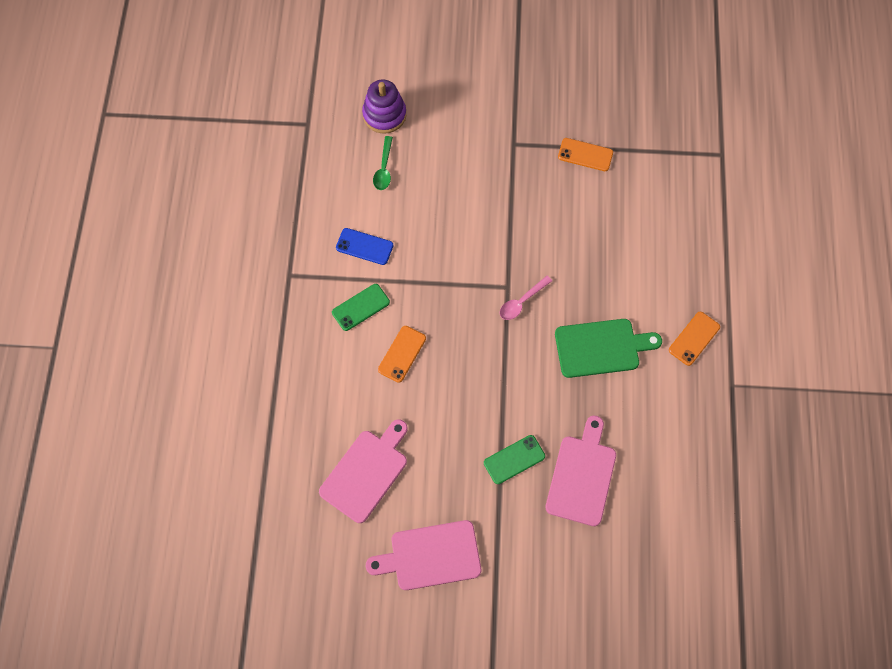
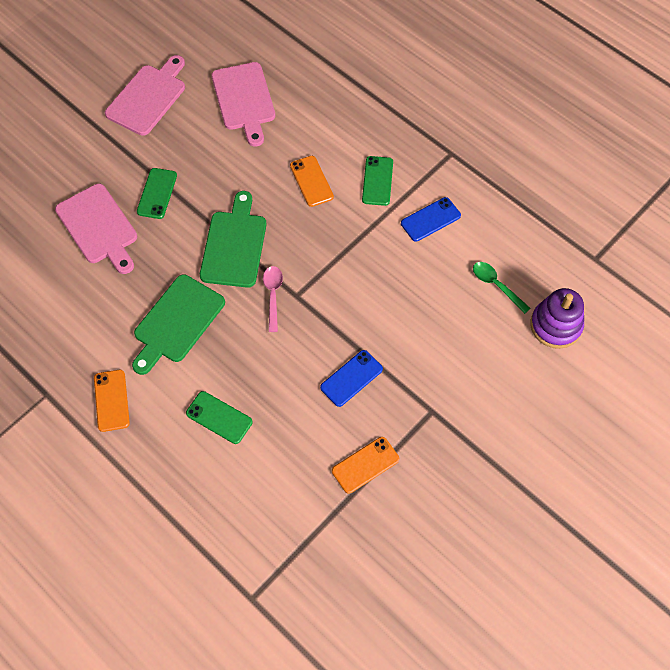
camera: 130 degrees right, 5 degrees down
none -> green phone [186,391,253,444]
none -> green cutting board [200,191,266,288]
none -> blue phone [320,350,383,407]

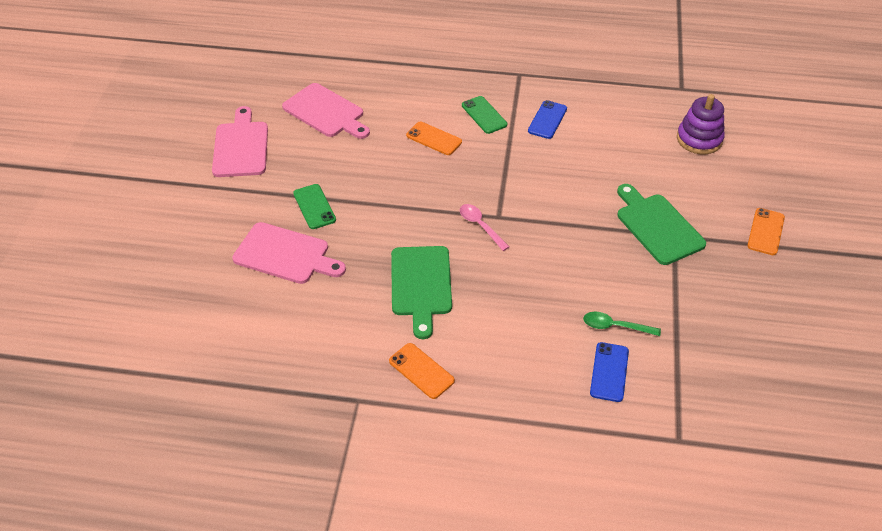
camera: 35 degrees left, 15 degrees down
green phone [186,391,253,444] -> none
green cutting board [200,191,266,288] -> green cutting board moved to [617,184,706,265]
blue phone [320,350,383,407] -> blue phone moved to [590,342,629,402]
orange phone [332,437,399,494] -> orange phone moved to [747,208,785,255]
green spoon [473,262,530,314] -> green spoon moved to [583,312,661,336]

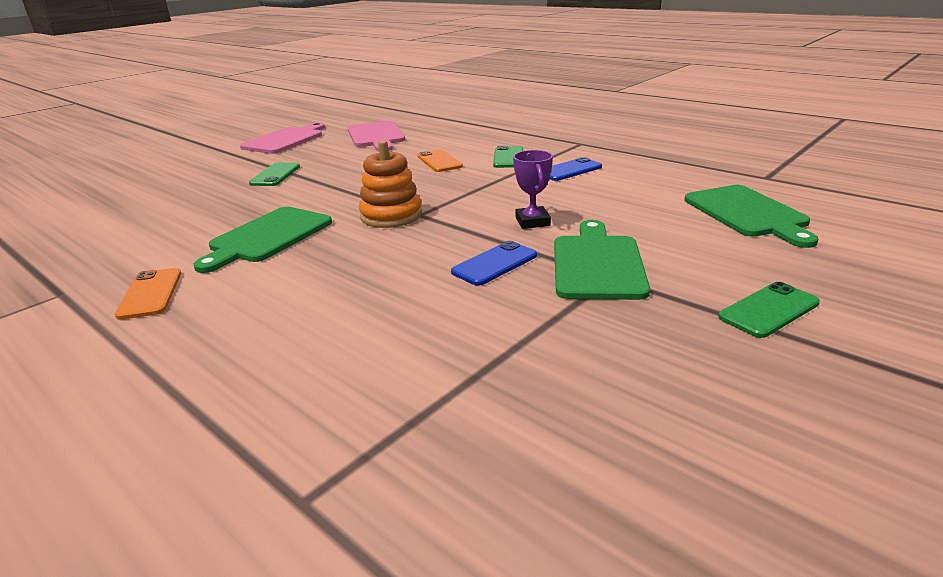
camera: 35 degrees right, 20 degrees down
pink cutting board [232,222,346,284] -> none
pink spoon [460,204,509,251] -> orange stacking toy [359,140,422,228]
green spoon [583,312,661,336] -> none
blue phone [590,342,629,402] -> blue phone moved to [451,241,537,286]
purple stacking toy [677,94,725,154] -> green cutting board [685,185,818,248]
orange phone [747,208,785,255] -> green phone [718,282,820,338]
none -> purple trophy [513,150,553,229]

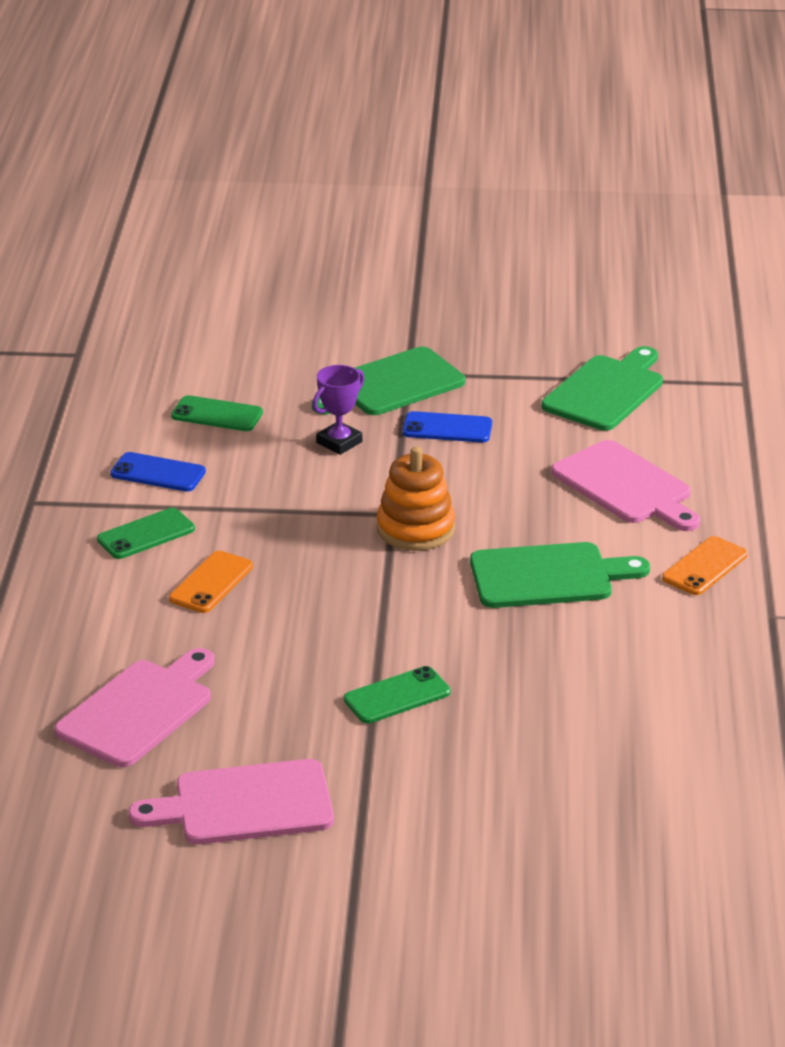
camera: 130 degrees left, 5 degrees up
green cutting board [685,185,818,248] -> green cutting board moved to [542,346,663,431]
green phone [718,282,820,338] -> green phone moved to [171,395,263,431]
none -> pink cutting board [551,440,700,531]

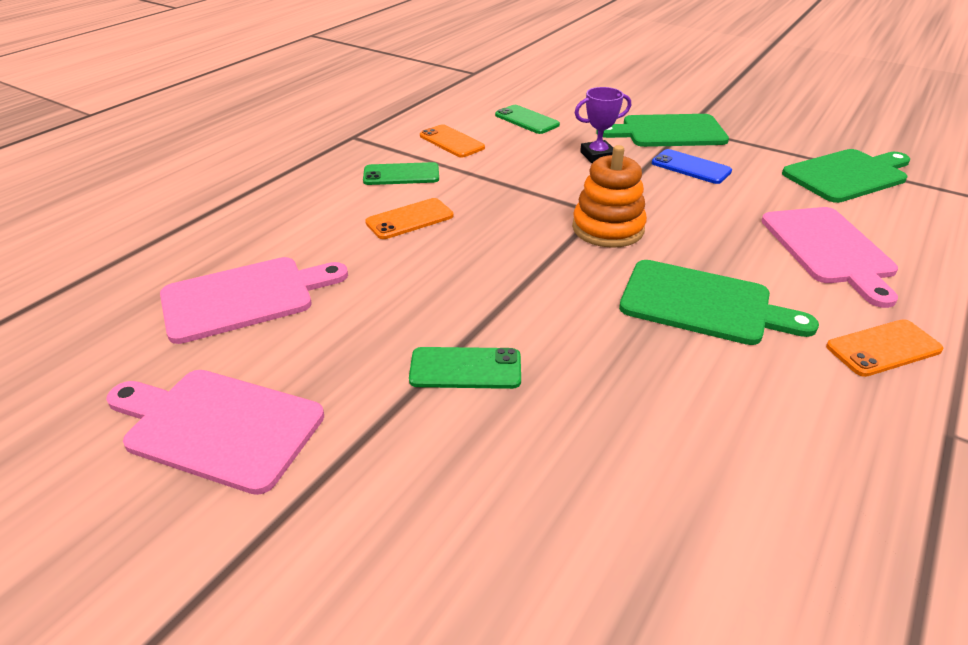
camera: 30 degrees right, 5 degrees up
blue phone [110,452,206,492] -> orange phone [420,124,485,157]

